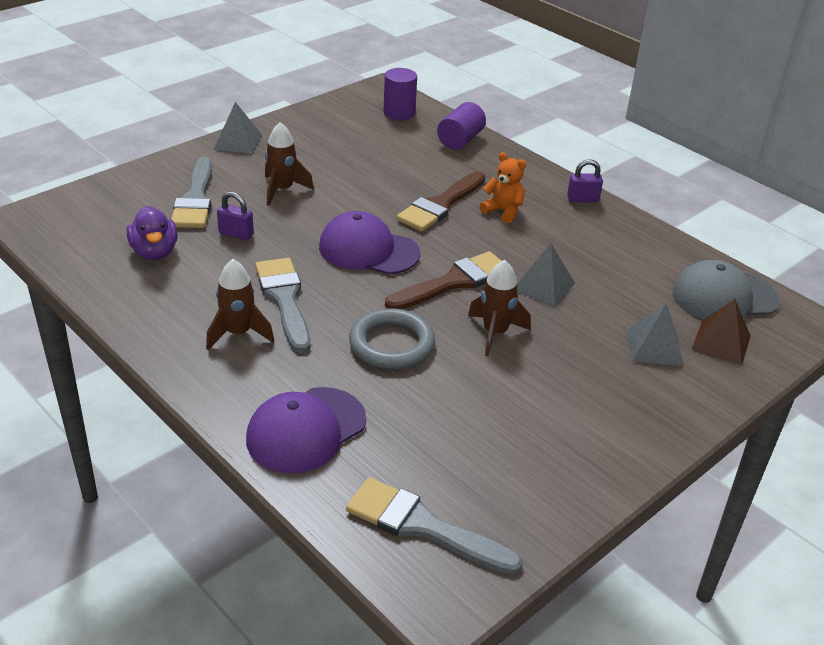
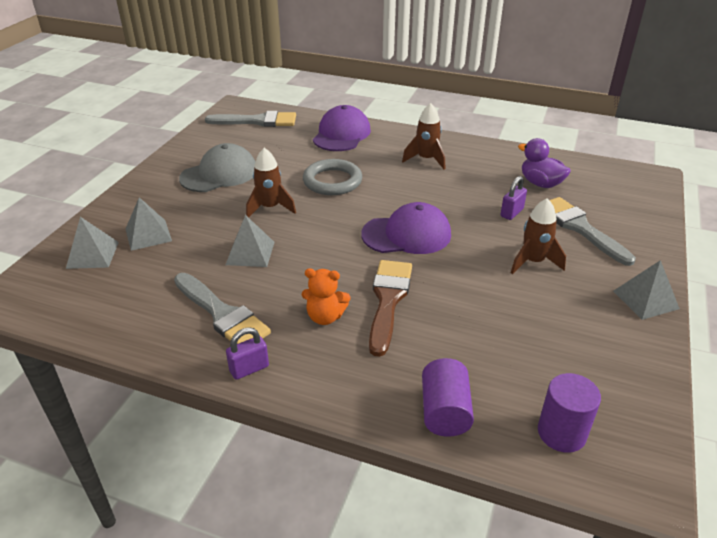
camera: 155 degrees right, 0 degrees up
purple padlock [217,192,254,240] -> purple padlock turned 45 degrees counterclockwise [500,176,527,220]
grey brush [255,258,310,353] -> grey brush moved to [174,273,271,344]
brown brush [385,251,501,309] -> none
grey cap [672,260,780,320] -> grey cap moved to [179,143,255,192]
brown pyramid [691,299,751,365] -> grey pyramid [66,217,119,269]

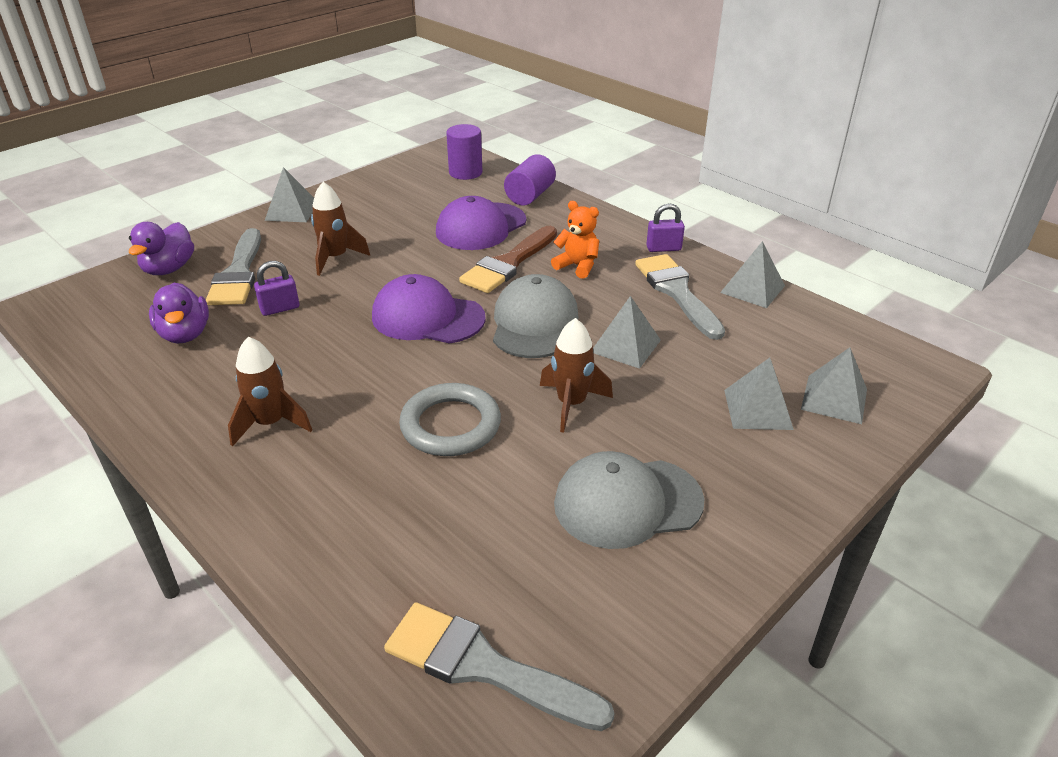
camera: 155 degrees left, 0 degrees up
purple cap [313,105,371,151] -> purple cap moved to [436,196,526,250]
none -> purple duck [129,222,194,275]
none -> grey cap [493,274,579,358]
none -> grey pyramid [720,241,785,308]

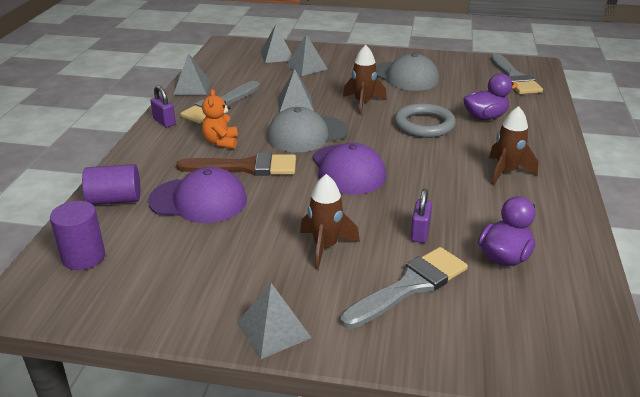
camera: 125 degrees left, 5 degrees down
purple duck [129,222,194,275] -> purple duck moved to [464,73,518,120]
purple padlock [254,261,299,316] -> purple padlock turned 75 degrees clockwise [410,189,432,243]

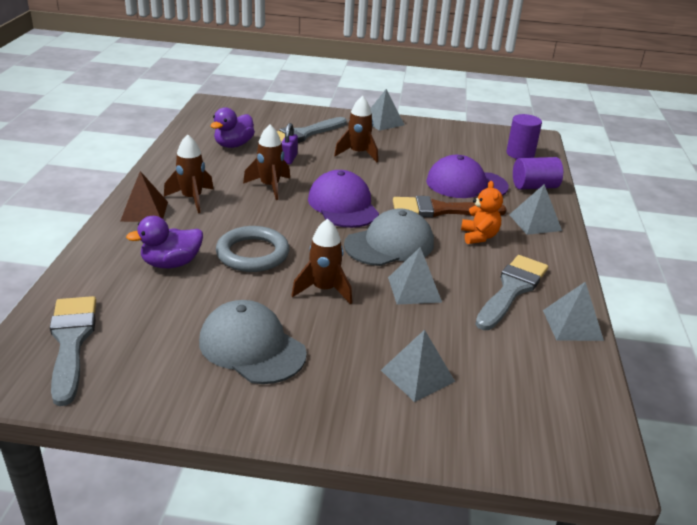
camera: 175 degrees right, 0 degrees up
purple padlock [151,86,176,127] -> none
grey pyramid [261,25,292,63] -> grey pyramid moved to [509,184,562,235]
none -> brown pyramid [120,171,168,222]
none -> brown rocket [243,125,290,200]

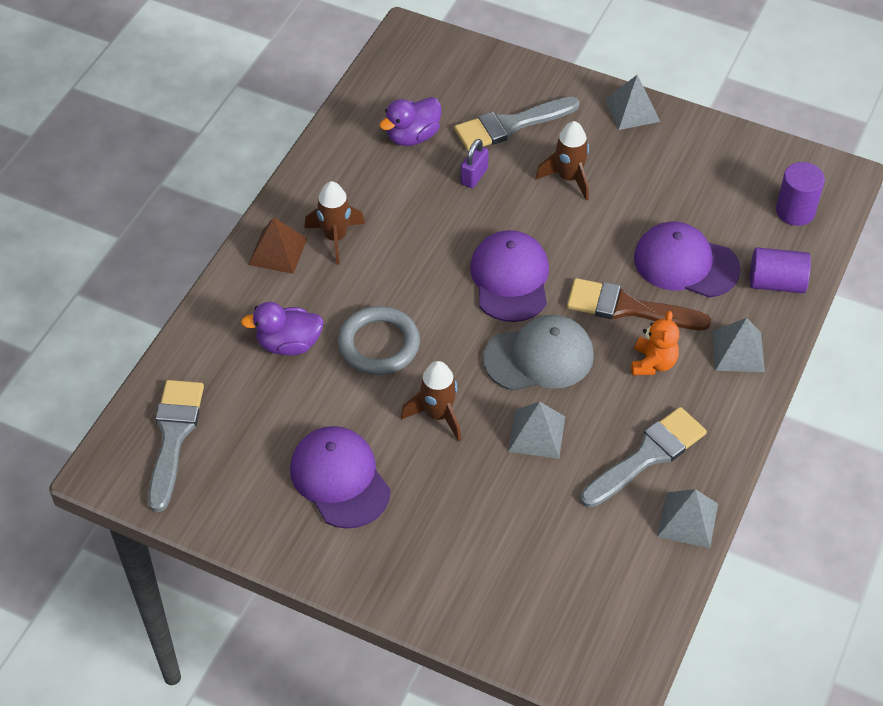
camera: 20 degrees right, 20 degrees up
grey cap [199,300,307,384] -> purple cap [290,426,391,529]
brown rocket [243,125,290,200] -> none
grey pyramid [381,330,455,402] -> none

